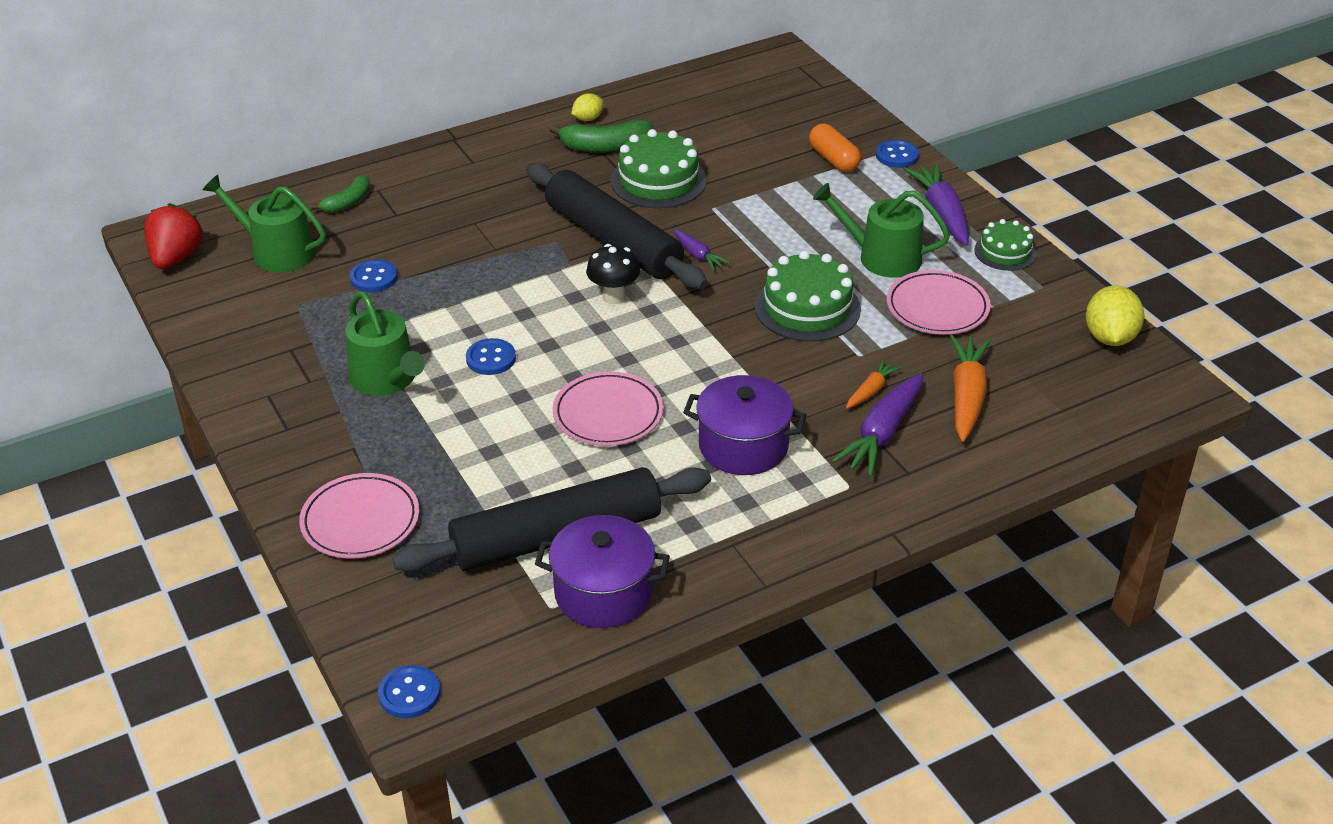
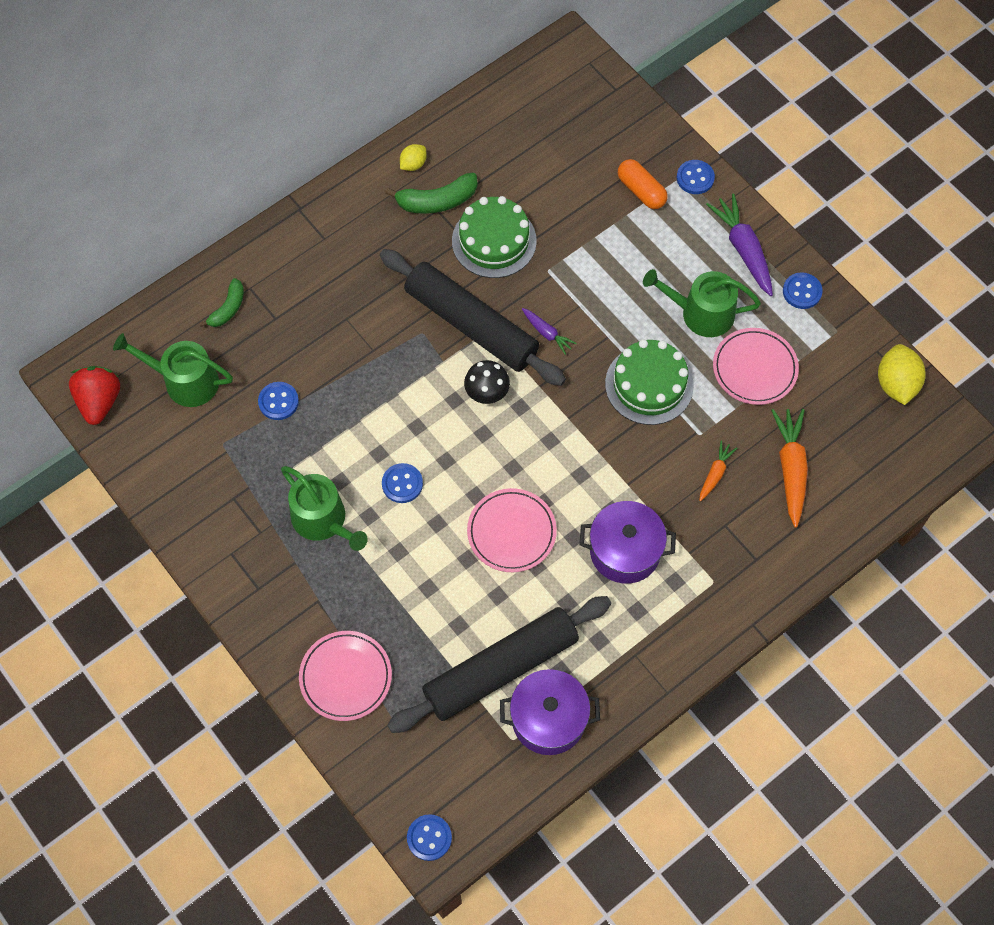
camera: 10 degrees left, 25 degrees up
purple carrot [832,373,923,477] -> none
green cake [974,219,1037,271] -> blue button [783,272,823,309]

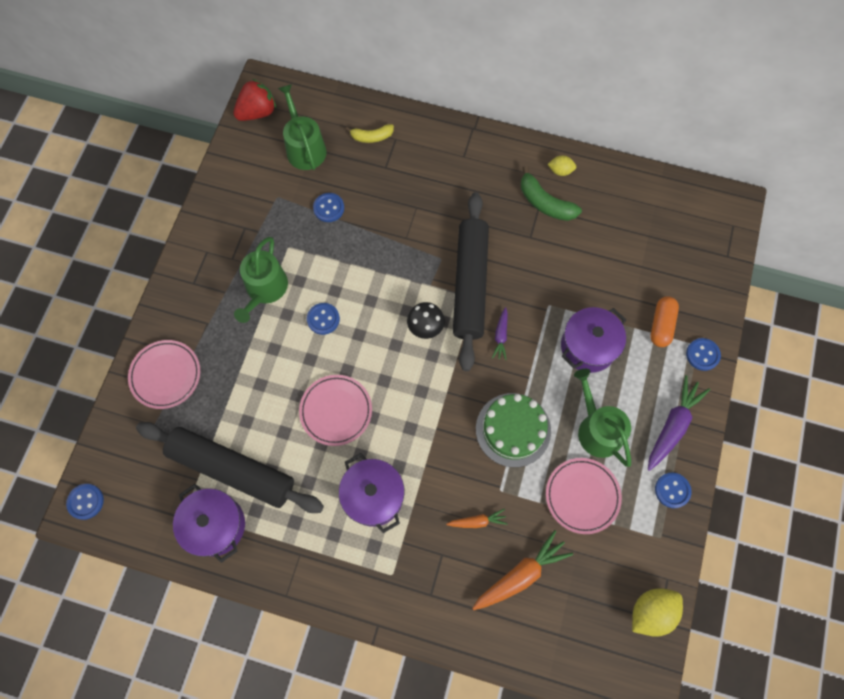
camera: 55 degrees right, 5 degrees up
green banana [199,278,244,327] -> yellow banana [346,124,394,143]
green cake [452,196,537,278] -> none
none -> purple pot [561,307,626,373]

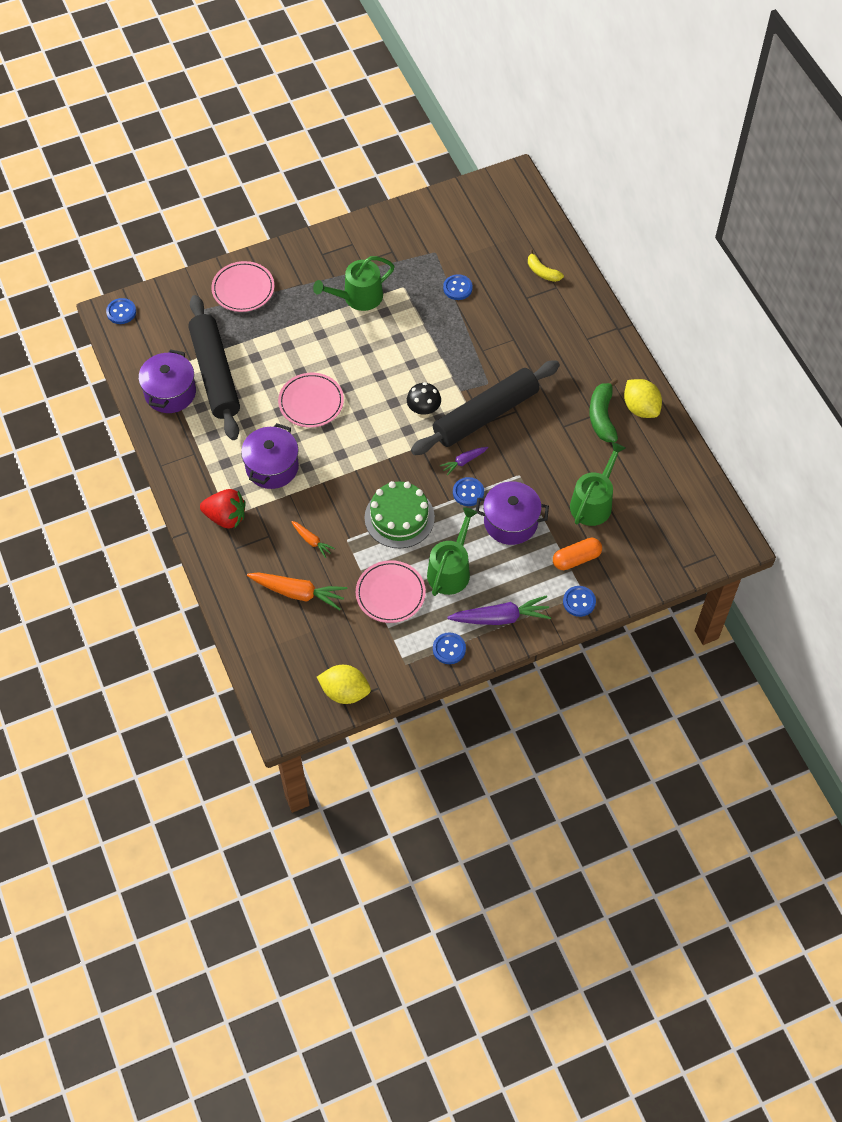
camera: 50 degrees right, 10 degrees down
red strawberry [233,79,276,121] -> red strawberry moved to [200,489,246,529]
green watering can [278,84,326,170] -> green watering can moved to [570,442,626,526]
blue button [307,303,340,335] -> blue button moved to [453,477,484,506]
yellow lemon [548,156,576,176] -> yellow lemon [624,379,662,418], size x1.76

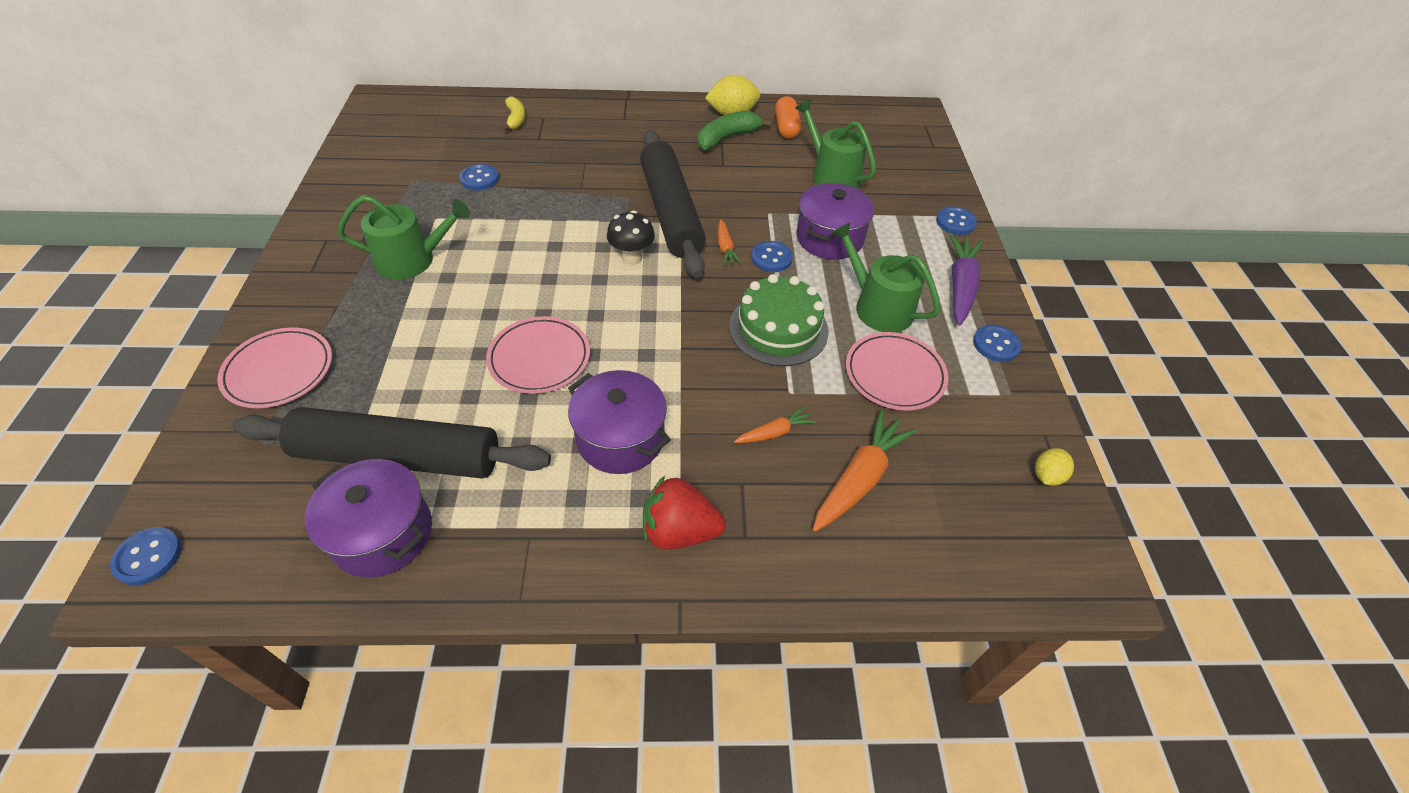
camera: 70 degrees left, 10 degrees down
red strawberry [200,489,246,529] -> red strawberry turned 120 degrees counterclockwise [643,476,726,550]
green watering can [313,256,395,311] -> green watering can turned 90 degrees counterclockwise [338,195,470,280]
yellow lemon [317,665,371,704] -> yellow lemon [1035,448,1074,486], size x0.57
purple carrot [440,447,488,475] -> orange carrot [718,219,742,266]
yellow banana [528,250,564,282] -> yellow banana turned 75 degrees counterclockwise [502,97,525,131]
orange capsule [553,538,602,570] -> orange capsule moved to [775,96,801,139]
green banana [589,378,618,442] -> green banana turned 120 degrees clockwise [698,111,772,151]

